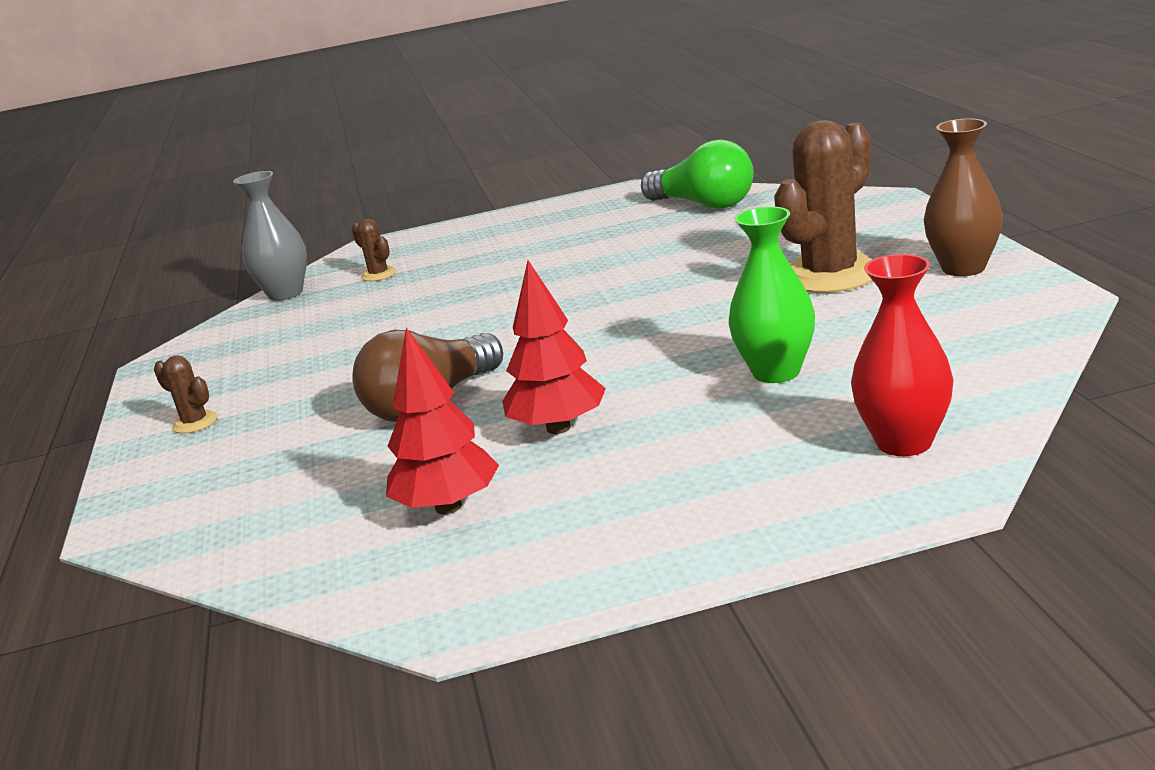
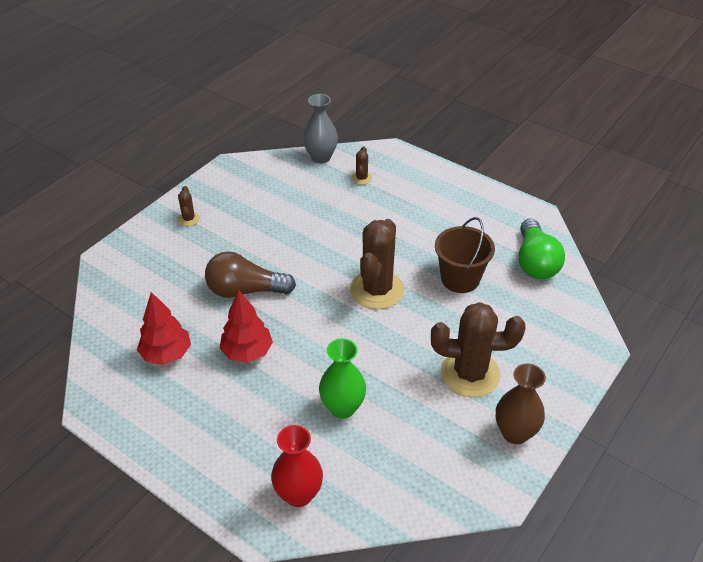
camera: 45 degrees right, 20 degrees up
none -> brown cactus [350,219,405,309]
none -> brown bucket [435,217,495,293]

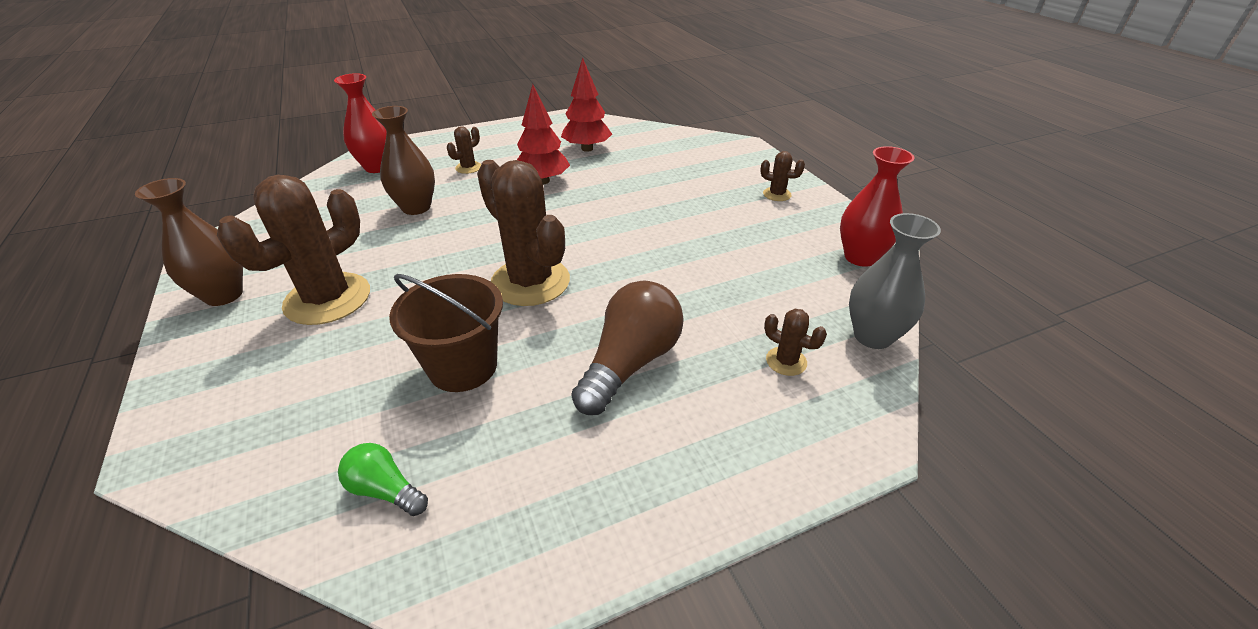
camera: 120 degrees right, 5 degrees down
brown light bulb [205,251,296,298] -> brown light bulb moved to [571,280,684,415]
green vase [319,338,366,419] -> brown vase [372,106,435,215]
green light bulb [519,219,565,279] -> green light bulb [338,443,428,516], size x0.52
none -> brown cactus [447,126,481,174]
none -> red vase [840,146,914,267]

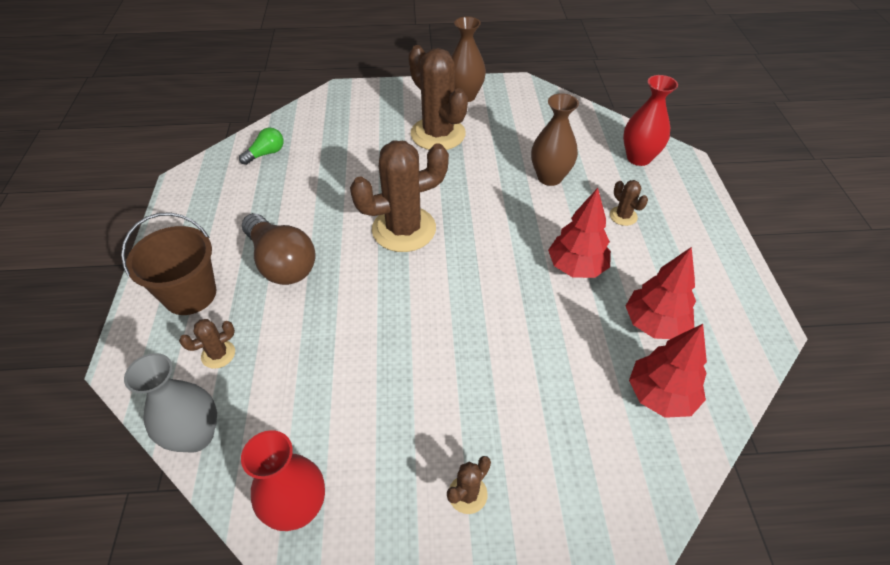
camera: 110 degrees right, 10 degrees up
brown bucket [389,274,503,392] -> brown bucket moved to [121,212,216,315]
none -> red tree [629,324,707,418]

